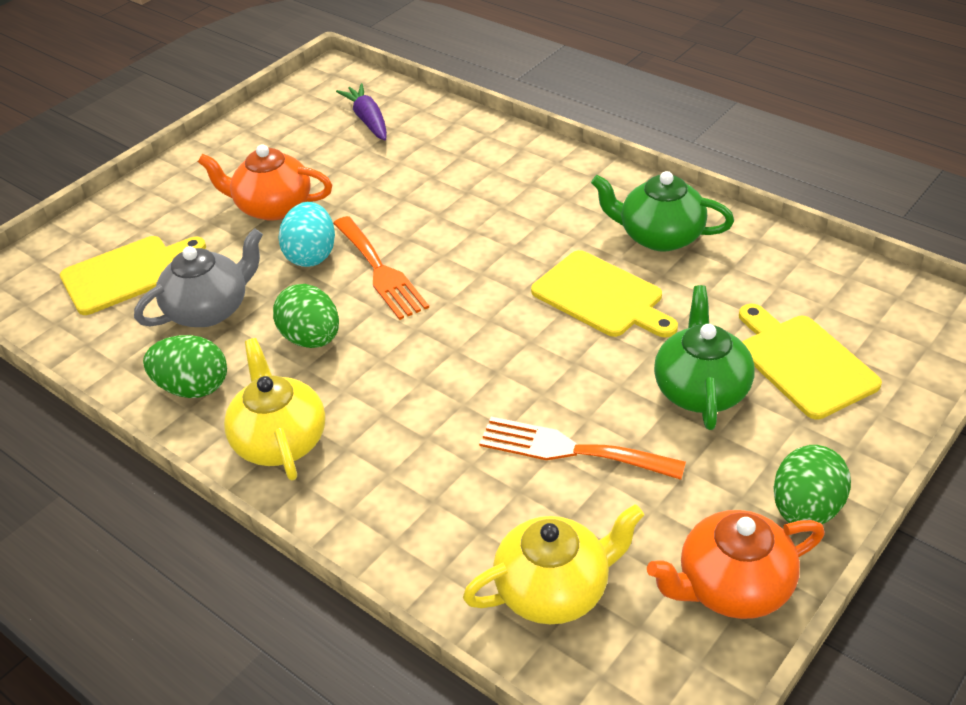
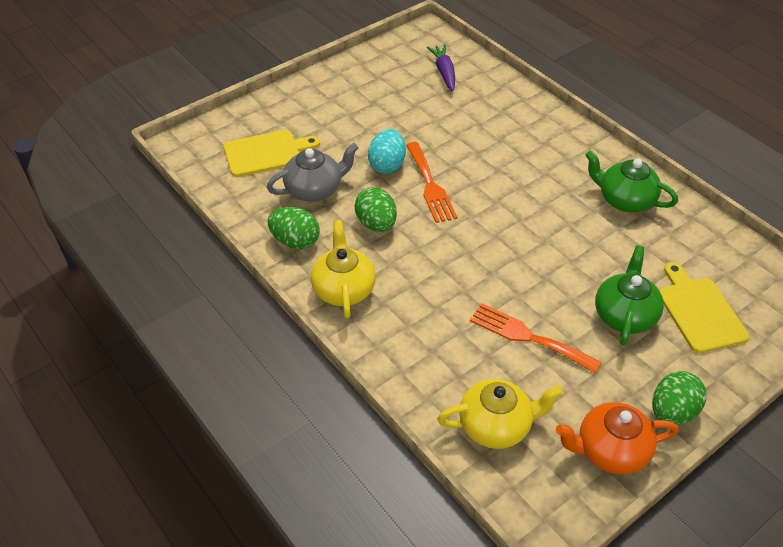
camera: 10 degrees right, 5 degrees up
orange teapot [198,144,332,221] -> none
yellow cutting board [531,250,678,338] -> none

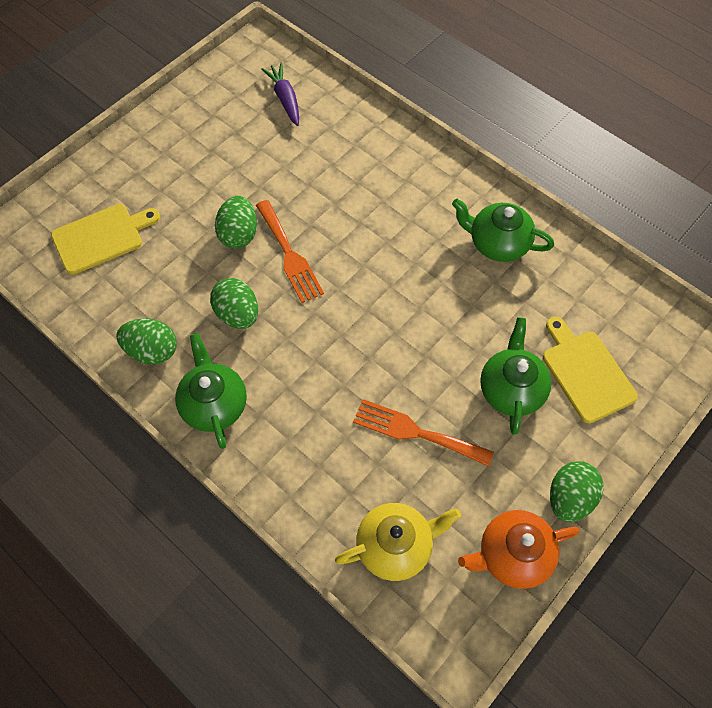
camera: 10 degrees left, 15 degrees up
grey teapot [267,143,359,202] -> none
yellow teapot [311,220,376,319] -> green teapot [175,333,247,449]
turquoise egg [368,129,406,173] -> green egg [215,196,257,249]

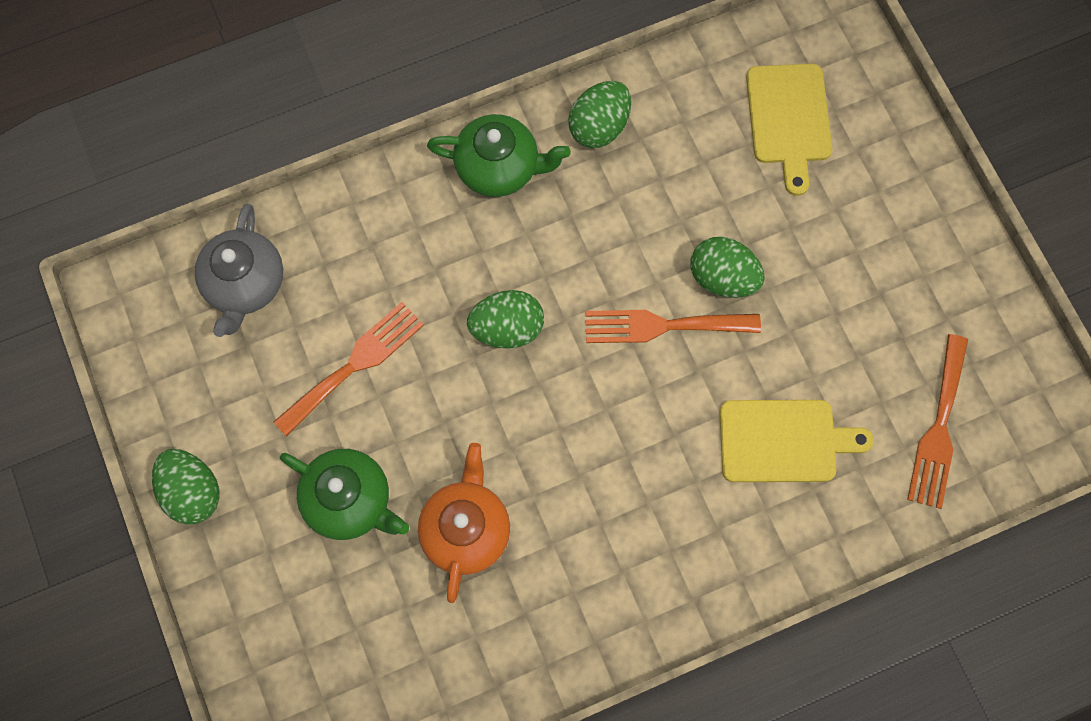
camera: 115 degrees right, 10 degrees up
green egg [210,278,258,329] -> green egg moved to [467,290,544,348]
purple carrot [261,62,299,126] -> orange fork [907,334,968,509]
yellow teapot [335,503,461,581] -> grey teapot [195,204,283,337]
green teapot [452,199,554,262] -> none
orange teapot [458,510,579,589] -> orange teapot moved to [418,443,510,603]
yellow cutting board [543,317,638,423] -> yellow cutting board moved to [720,400,874,482]

